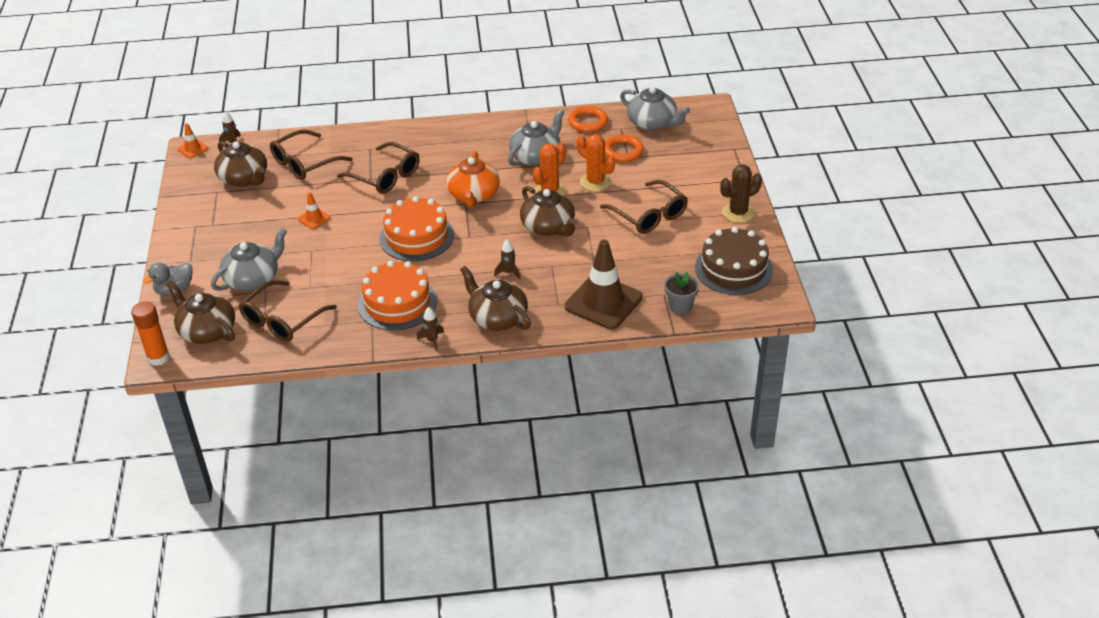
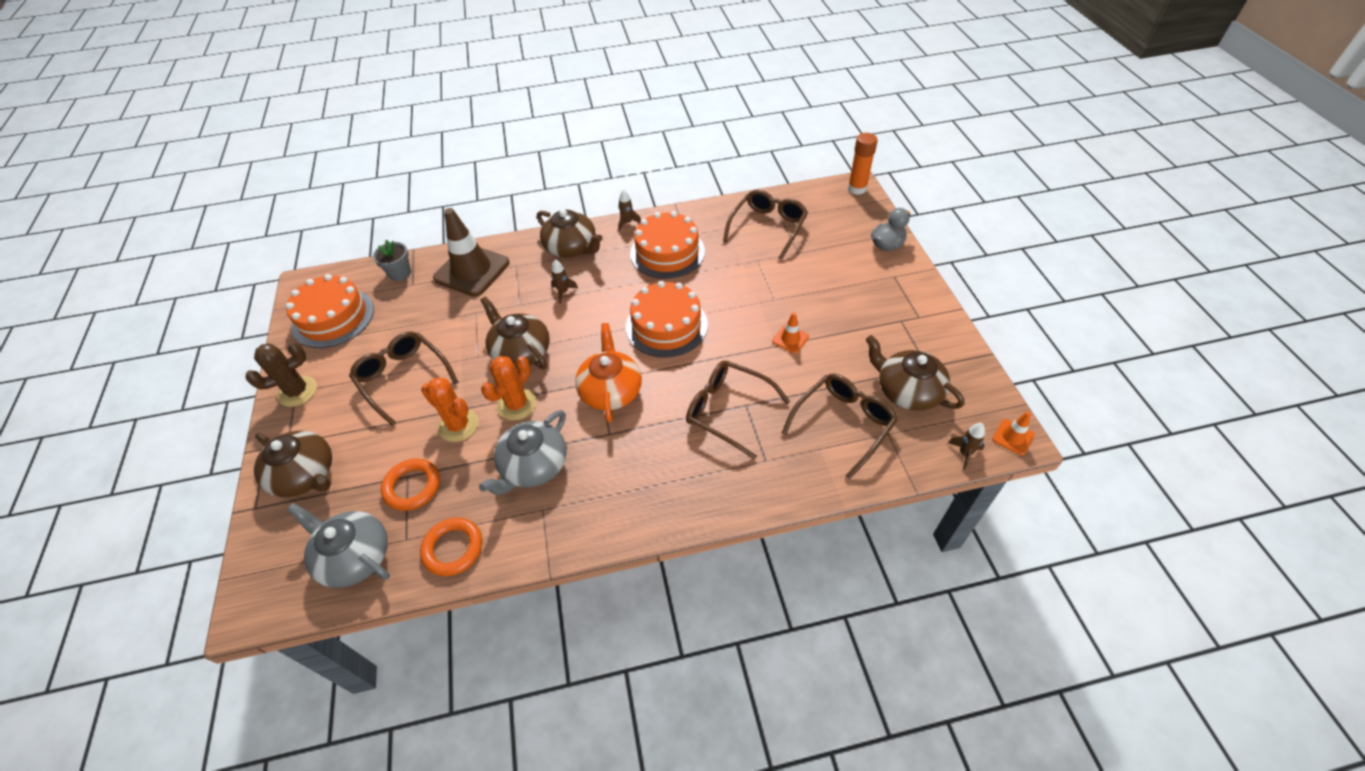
camera: 175 degrees right, 10 degrees up
brown teapot [166,281,235,344] -> brown teapot moved to [254,431,332,497]
grey teapot [211,228,287,291] -> none
brown cake [695,227,773,295] -> orange cake [286,274,374,348]

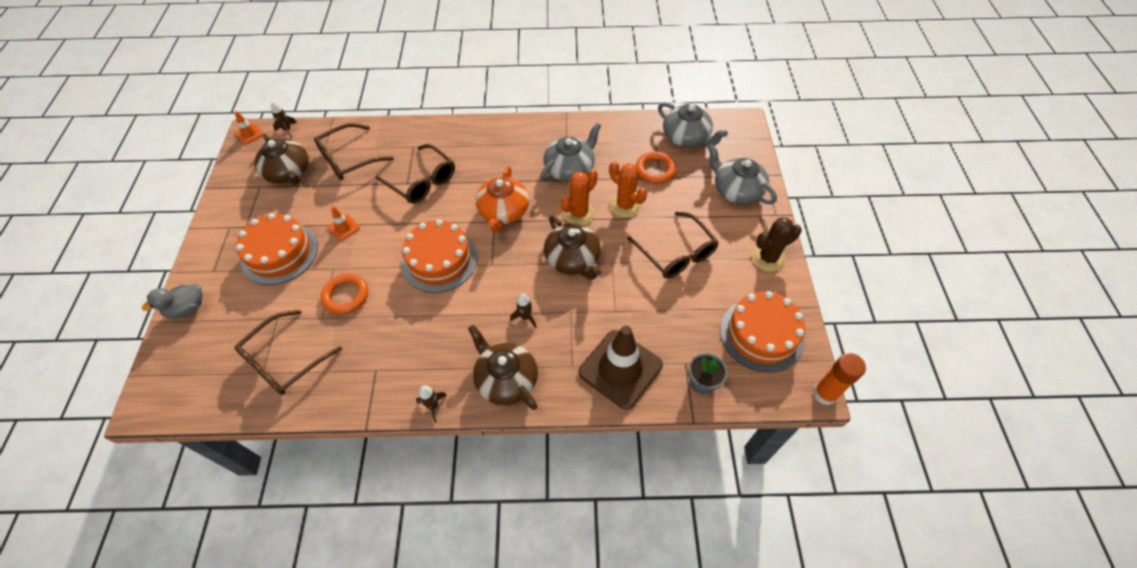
camera: 170 degrees left, 5 degrees up
brown teapot [254,431,332,497] -> grey teapot [707,144,777,204]
orange ring [420,517,482,576] -> orange ring moved to [321,273,368,315]
orange cake [630,211,705,279] -> orange cake moved to [236,213,318,285]
orange glue stick [848,133,878,195] -> orange glue stick moved to [813,353,866,405]

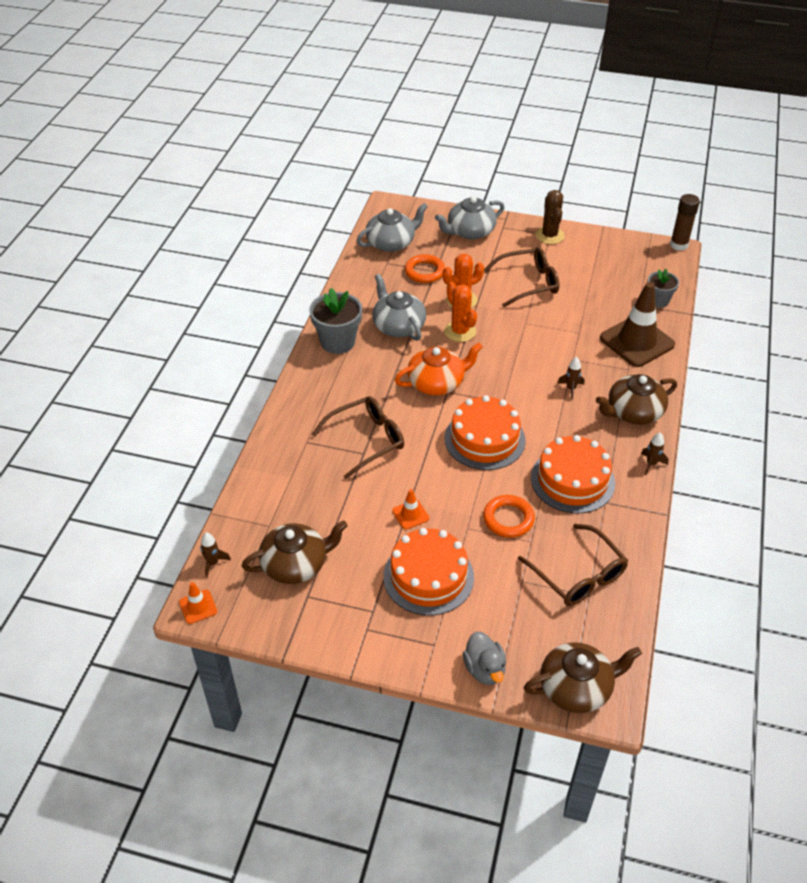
camera: 75 degrees left, 10 degrees down
brown glasses [314,123,394,180] -> none
orange teapot [475,166,529,232] -> orange teapot turned 45 degrees counterclockwise [395,342,483,395]
brown teapot [544,215,601,280] -> brown teapot moved to [524,642,642,713]
orange cake [720,291,805,373] -> orange cake moved to [531,435,615,513]
orange glue stick [813,353,866,405] -> brown glue stick [670,194,700,251]
none -> grey flower pot [309,288,362,354]

